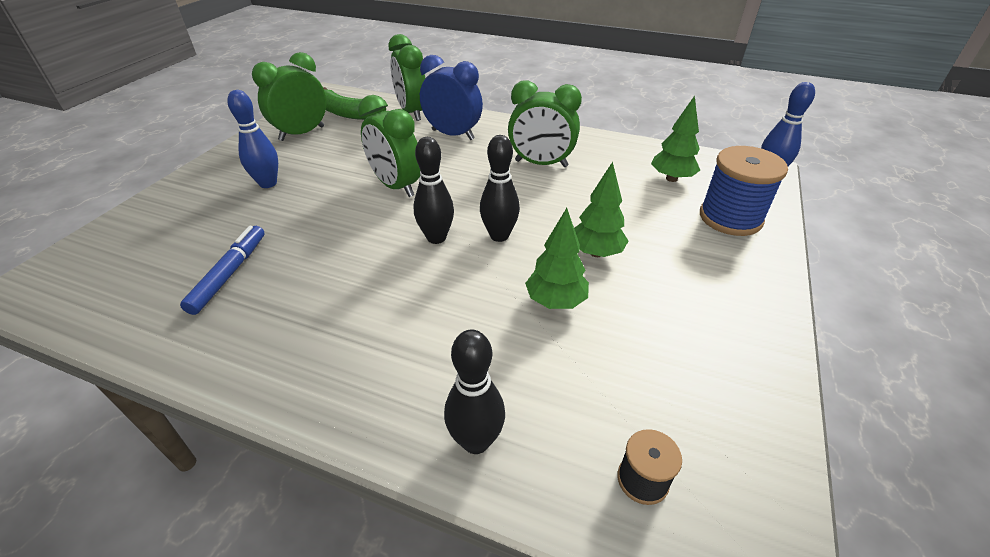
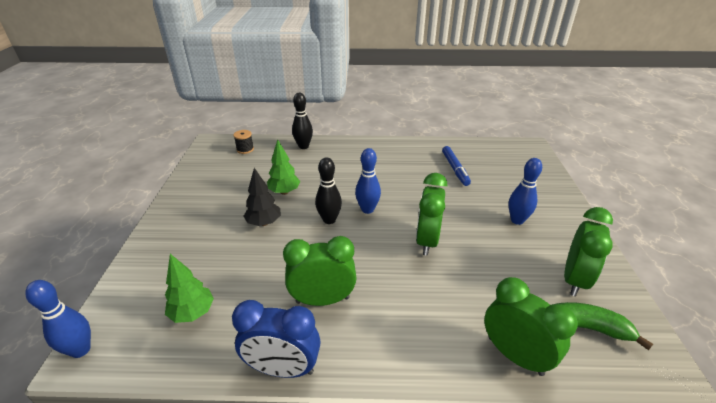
camera: 160 degrees right, 5 degrees down
green clock [358,95,421,197] -> green clock turned 105 degrees counterclockwise [416,173,447,255]
black bowling pin [414,137,454,244] -> blue bowling pin [355,148,381,214]
blue clock [420,55,483,140] -> blue clock moved to [232,300,321,378]
green tree [574,162,628,257] -> black tree [244,168,281,226]
blue spool [700,146,788,236] -> none

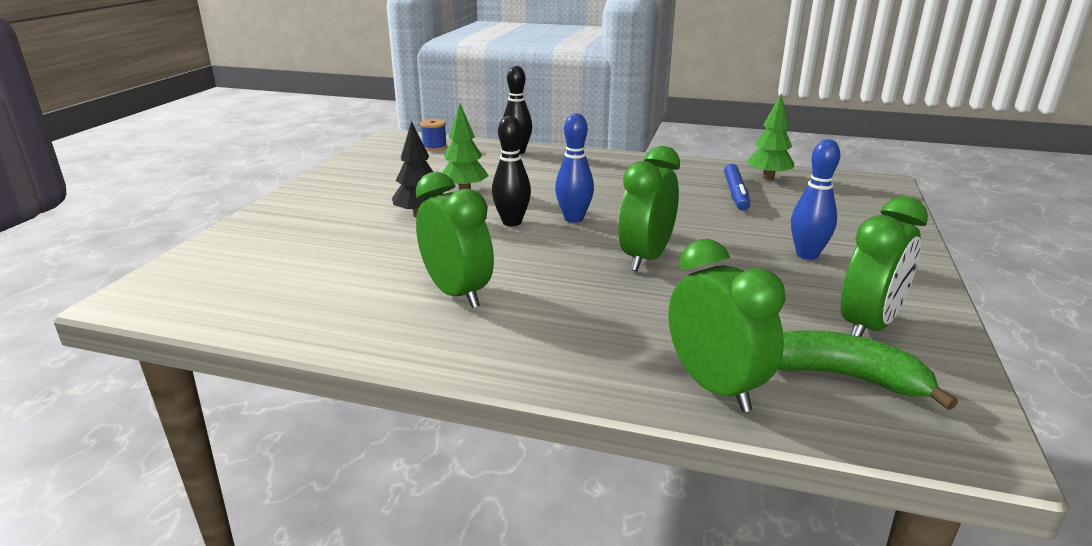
camera: 15 degrees right, 10 degrees down
blue bowling pin [25,280,91,358] -> none
green tree [165,254,214,323] -> green tree moved to [746,94,794,180]
blue clock [232,300,321,378] -> none
black spool [233,130,254,154] -> blue spool [420,119,447,151]
green clock [283,236,356,306] -> green clock turned 45 degrees clockwise [416,172,494,308]

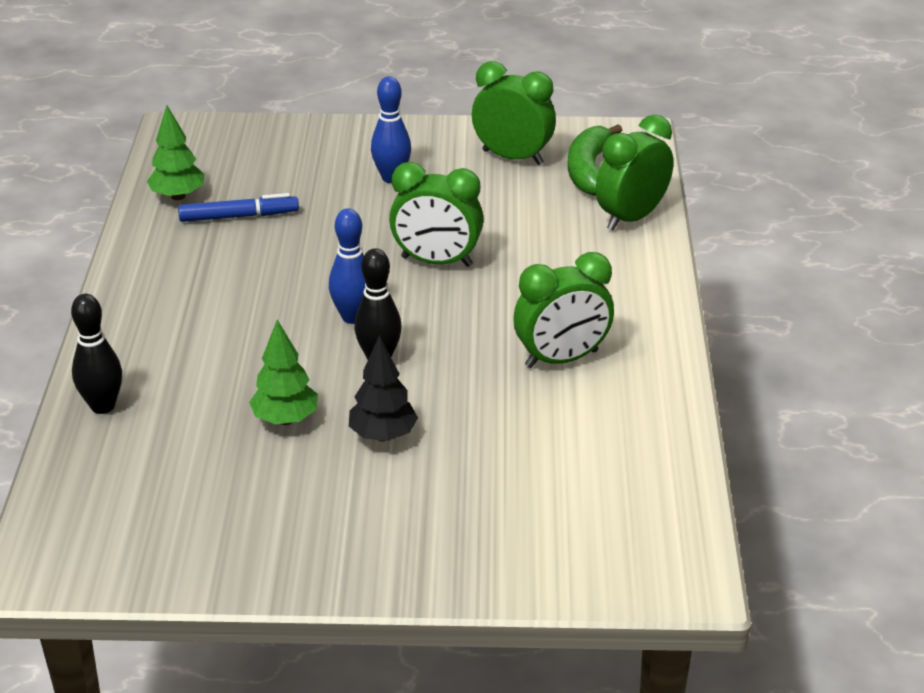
camera: 105 degrees left, 10 degrees up
green clock [416,172,494,308] -> green clock turned 150 degrees counterclockwise [513,252,614,368]
blue spool [420,119,447,151] -> none

